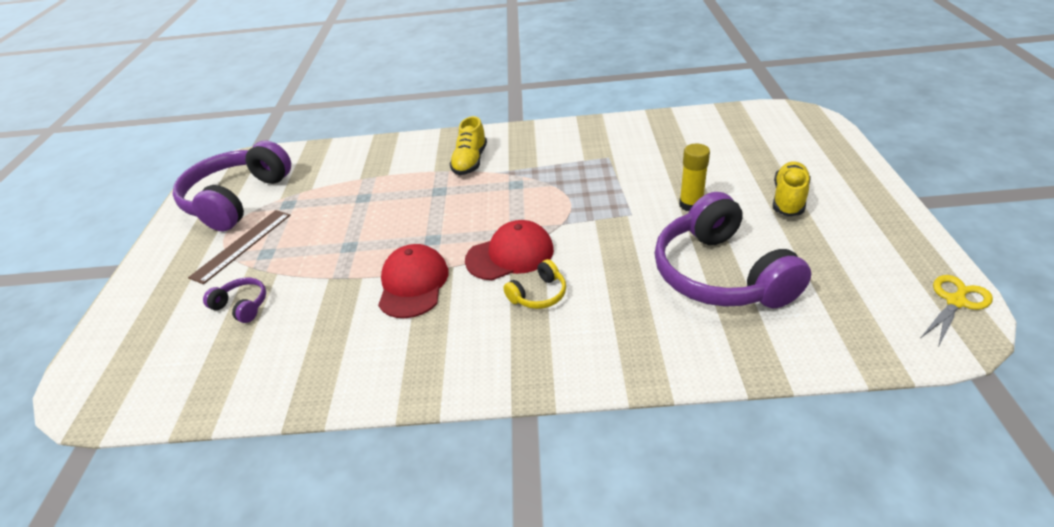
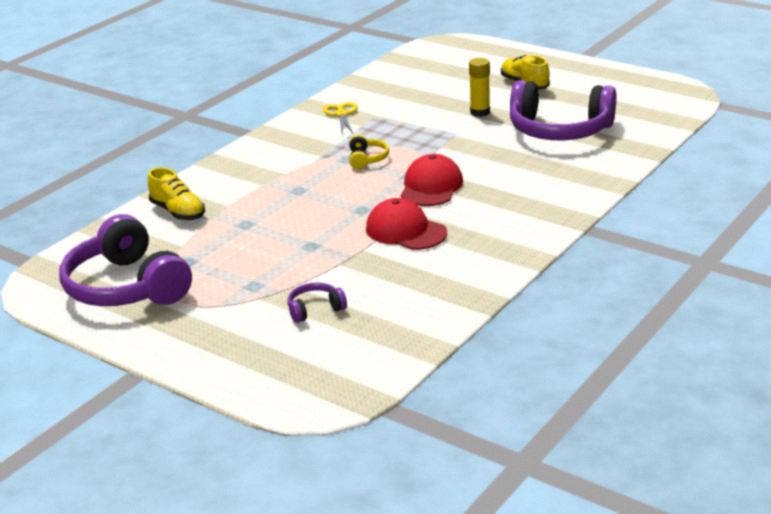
camera: 55 degrees left, 10 degrees down
brown ruler [188,210,291,284] -> none
yellow shoe [449,116,487,175] -> yellow shoe moved to [148,167,205,221]
yellow headphones [503,259,566,309] -> yellow headphones moved to [349,134,389,169]
yellow scissors [921,275,993,345] -> yellow scissors moved to [323,102,358,133]

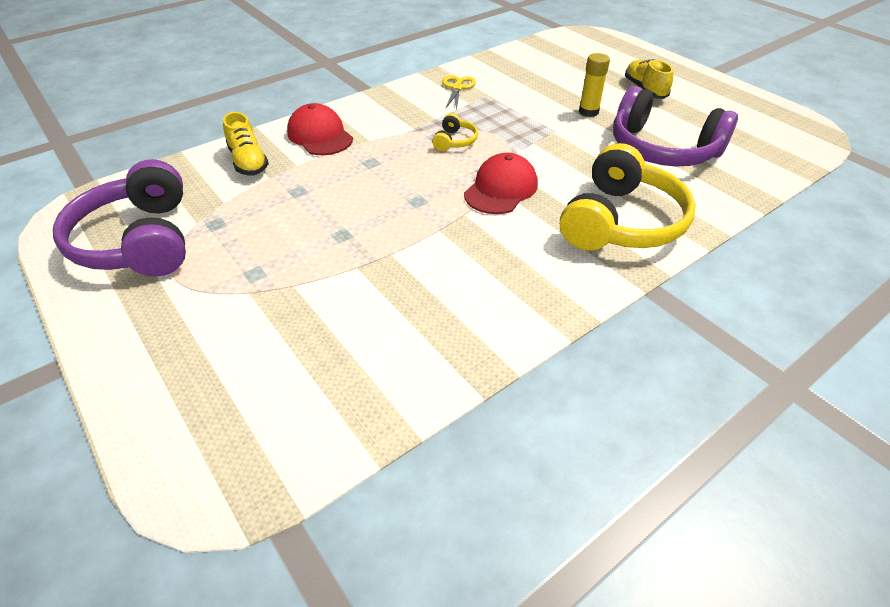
camera: 15 degrees right, 15 degrees up
purple headphones [287,283,347,323] -> none
red cap [366,198,447,250] -> red cap moved to [287,103,353,155]
none -> yellow headphones [560,143,696,250]

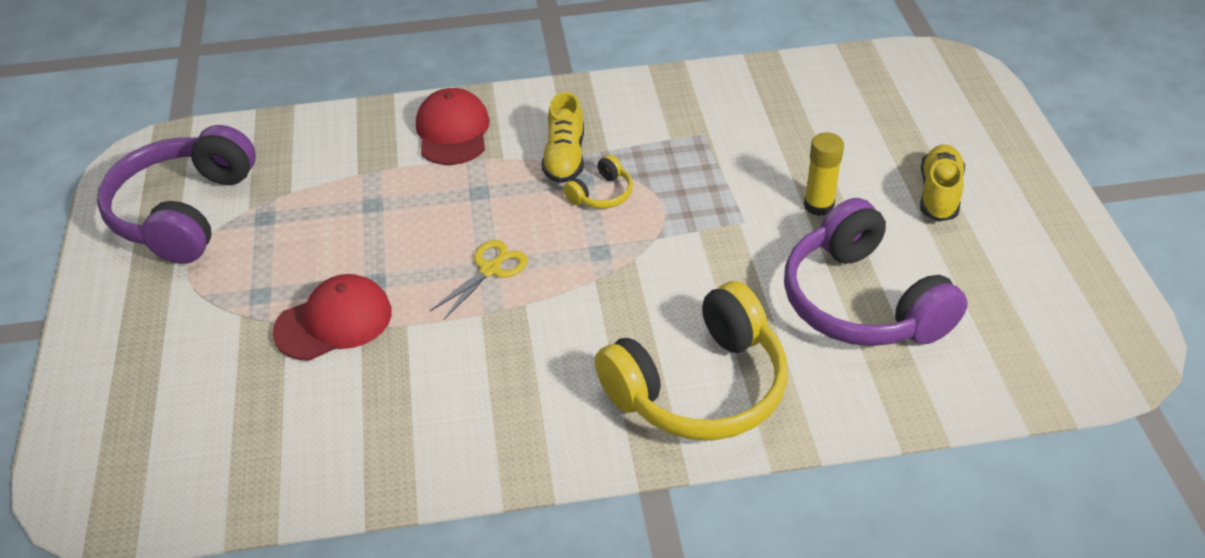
camera: 30 degrees right, 0 degrees up
yellow shoe [223,112,269,175] -> yellow shoe moved to [542,92,584,183]
yellow scissors [442,75,476,111] -> yellow scissors moved to [430,240,528,320]
red cap [464,153,538,214] -> red cap moved to [272,274,392,361]

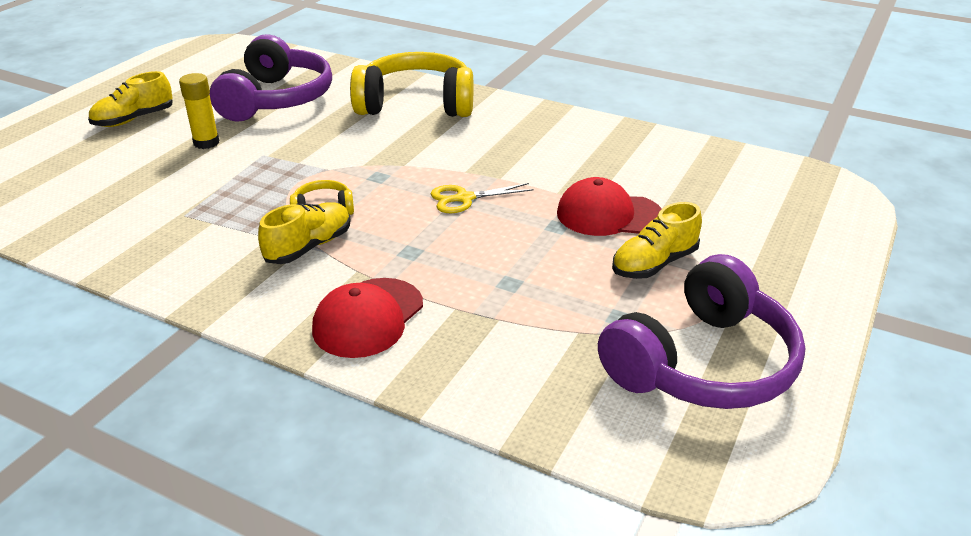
camera: 145 degrees left, 10 degrees down
none -> yellow shoe [612,202,702,279]

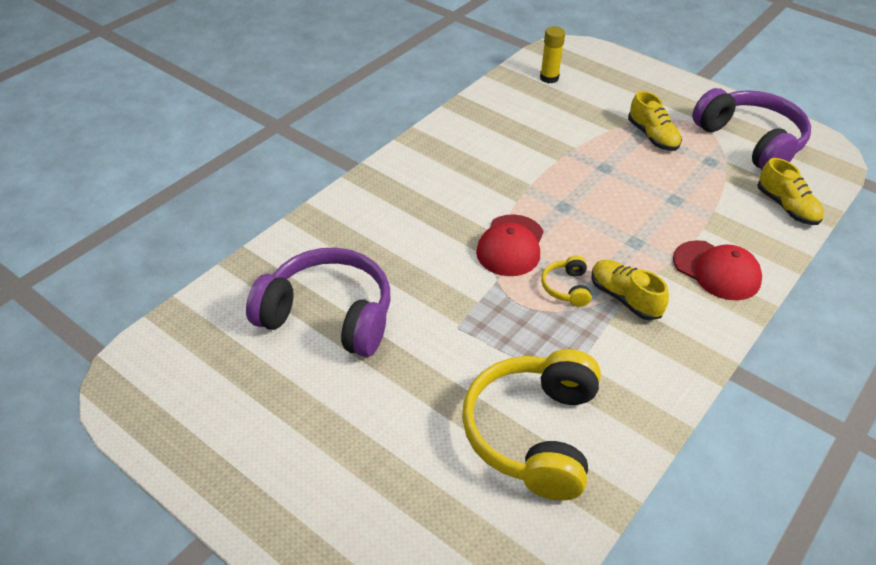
camera: 80 degrees left, 10 degrees up
yellow shoe [88,71,172,127] -> yellow shoe moved to [757,158,824,225]
yellow glue stick [179,73,219,149] -> yellow glue stick moved to [540,26,565,83]
yellow headphones [350,52,473,117] -> yellow headphones moved to [462,349,601,501]
yellow scissors [431,183,534,213] -> none
red cap [557,177,662,236] -> red cap moved to [476,214,543,276]

